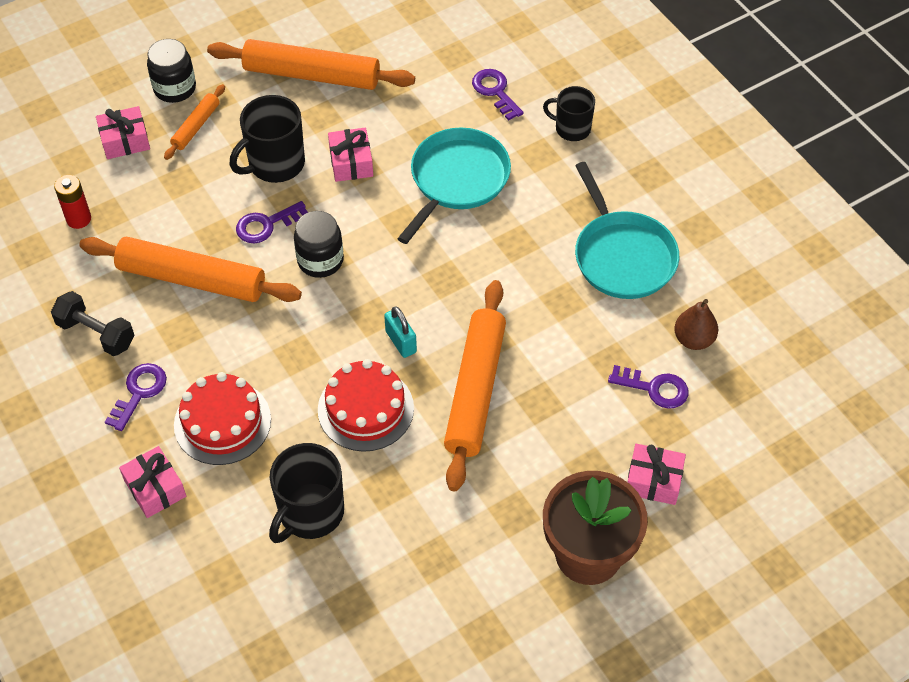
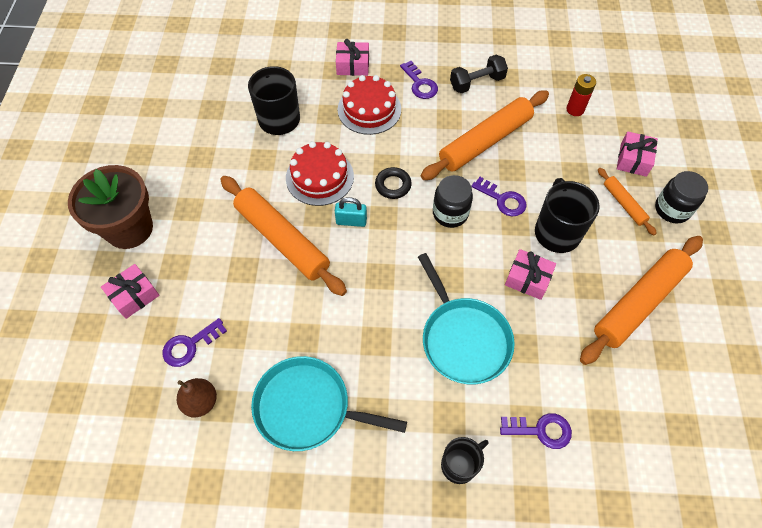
camera: 125 degrees right, 5 degrees up
purple key [236,201,308,243] -> purple key turned 120 degrees clockwise [471,177,527,217]
none -> black ring [375,167,412,199]

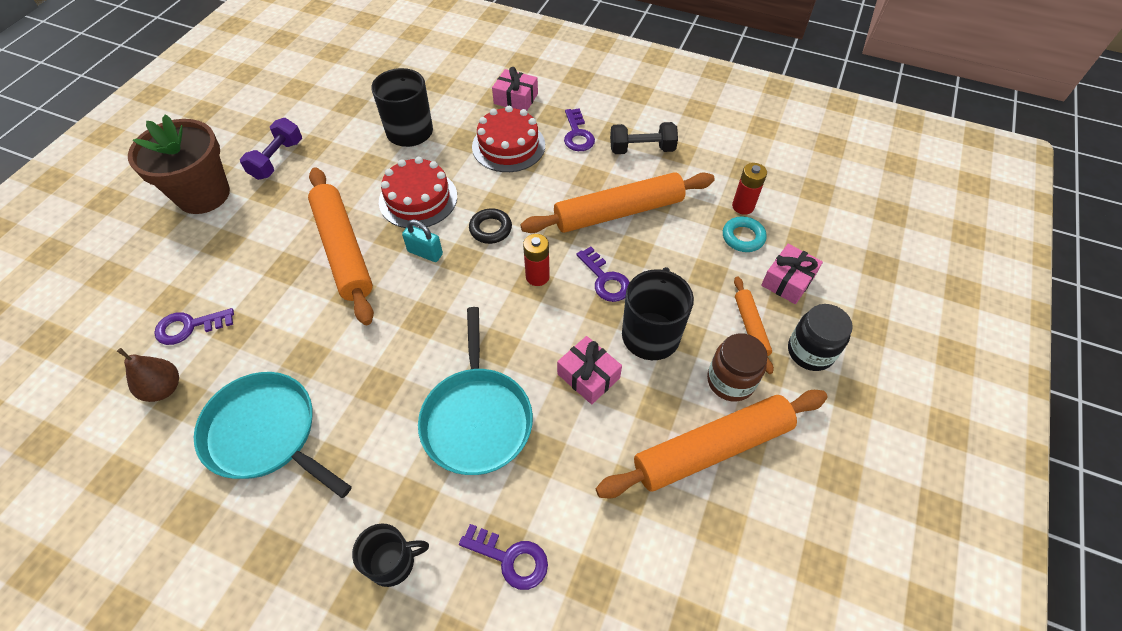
camera: 20 degrees right, 5 degrees down
pink gift [101,264,160,319] -> none
black jar [433,175,473,228] -> red battery [523,234,550,286]
none -> purple dumbbell [240,118,302,180]
none -> brown jar [707,333,768,402]
none -> turquoise ring [723,216,767,252]

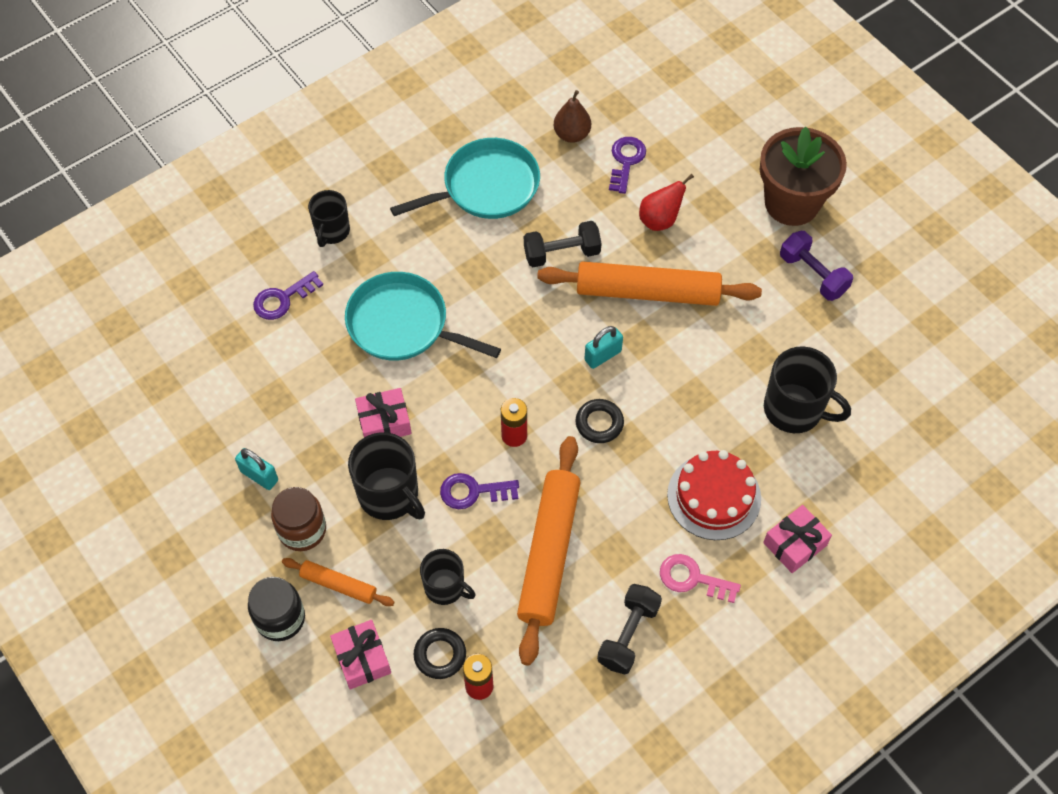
camera: 120 degrees right, 5 degrees up
red cake [379,157,457,228] -> none
purple key [564,108,595,151] -> pink key [660,554,741,603]
orange rolling pin [596,390,828,498] -> turquoise padlock [235,448,278,490]
turquoise ring [723,216,767,252] -> black ring [414,628,466,679]
none -> black mug [420,549,476,605]
none -> black dumbbell [524,221,602,267]
none -> red pear [639,174,694,231]

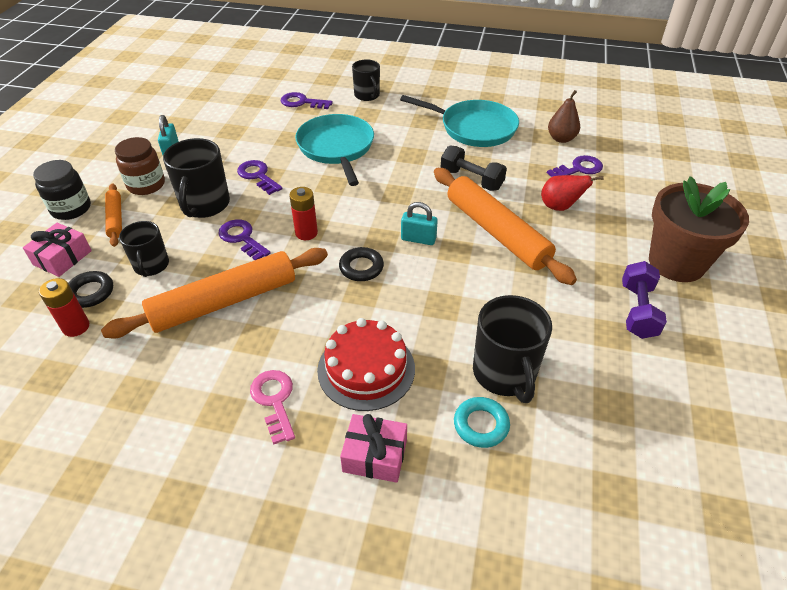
camera: 50 degrees right, 15 degrees down
black mug [308,190,350,247] -> black mug turned 90 degrees counterclockwise [352,59,380,101]
pink gift [355,388,412,437] -> purple key [237,160,283,195]
black dumbbell [597,584,662,674] -> none
none -> turquoise ring [454,397,510,448]

